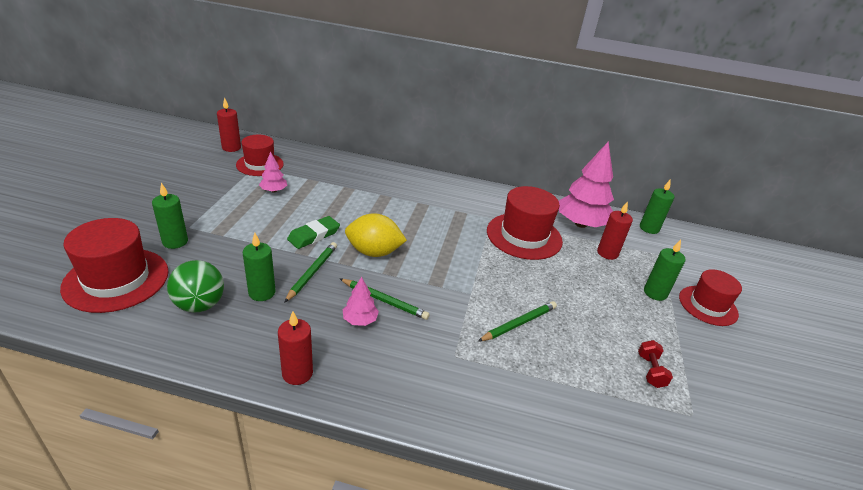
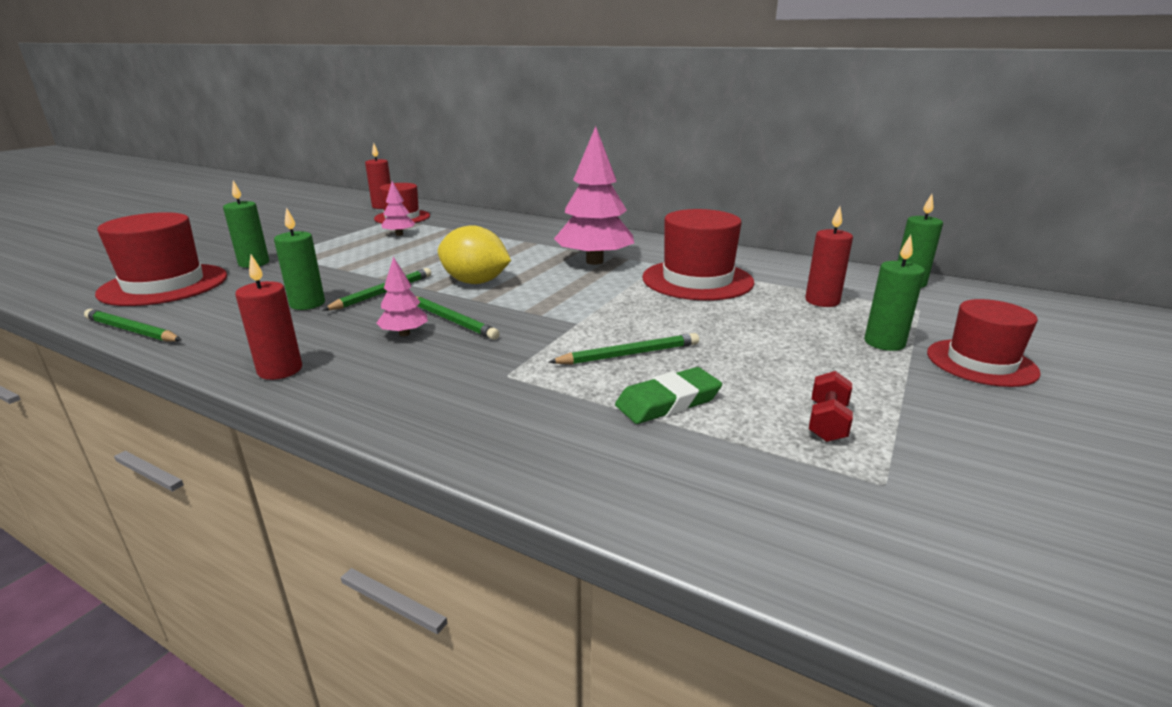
camera: 20 degrees right, 10 degrees down
green ball [167,260,224,313] -> none
green eraser [287,216,340,249] -> green eraser moved to [615,367,722,424]
pink tree [559,141,614,228] -> pink tree moved to [554,126,634,265]
none -> green pencil [84,309,181,341]

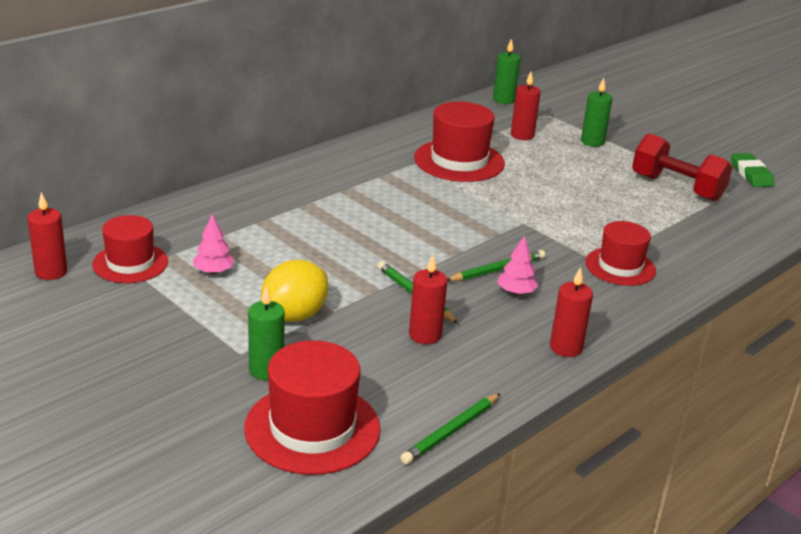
camera: 75 degrees left, 5 degrees up
green candle [274,207,325,310] -> red candle [409,254,447,344]
yellow lemon [438,225,511,284] -> yellow lemon moved to [261,260,328,322]
green pencil [549,333,699,365] -> none
pink tree [554,126,634,265] -> none
green eraser [615,367,722,424] -> green eraser moved to [731,153,775,187]
red dumbbell [809,371,853,442] -> red dumbbell [632,133,732,201], size x2.14
red hat [927,299,1041,387] -> red hat moved to [585,221,656,286]

